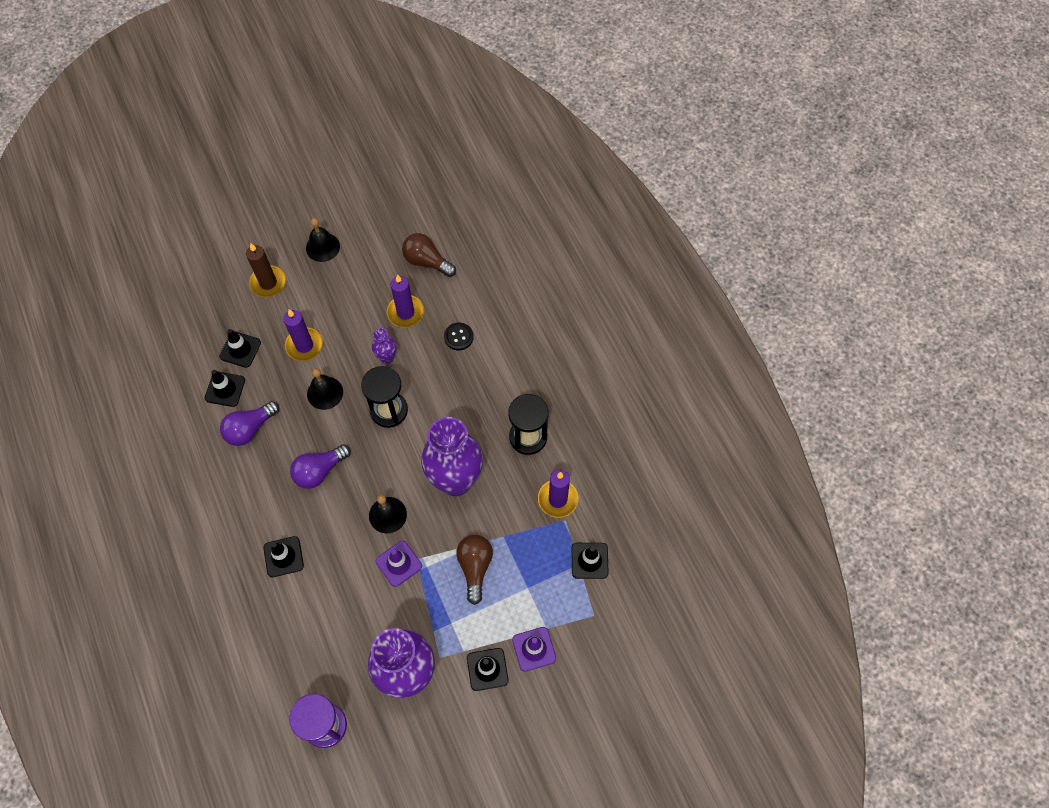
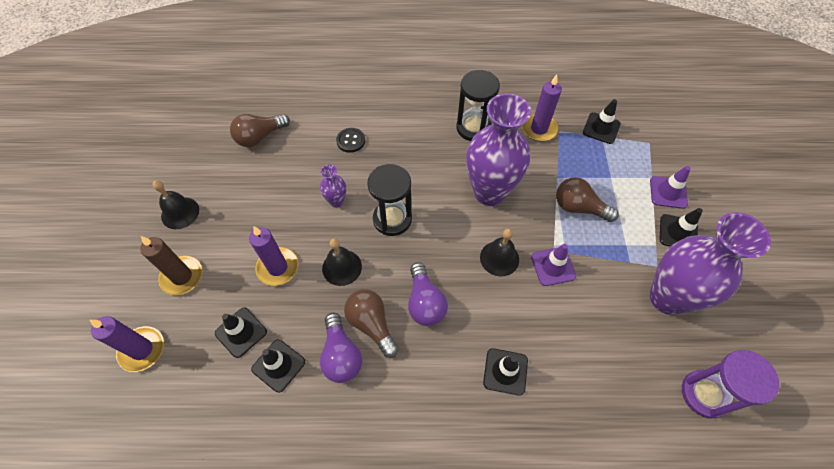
camera: 65 degrees left, 5 degrees down
purple candle [387,274,424,328] -> purple candle moved to [90,316,164,372]
none -> brown light bulb [344,289,399,358]

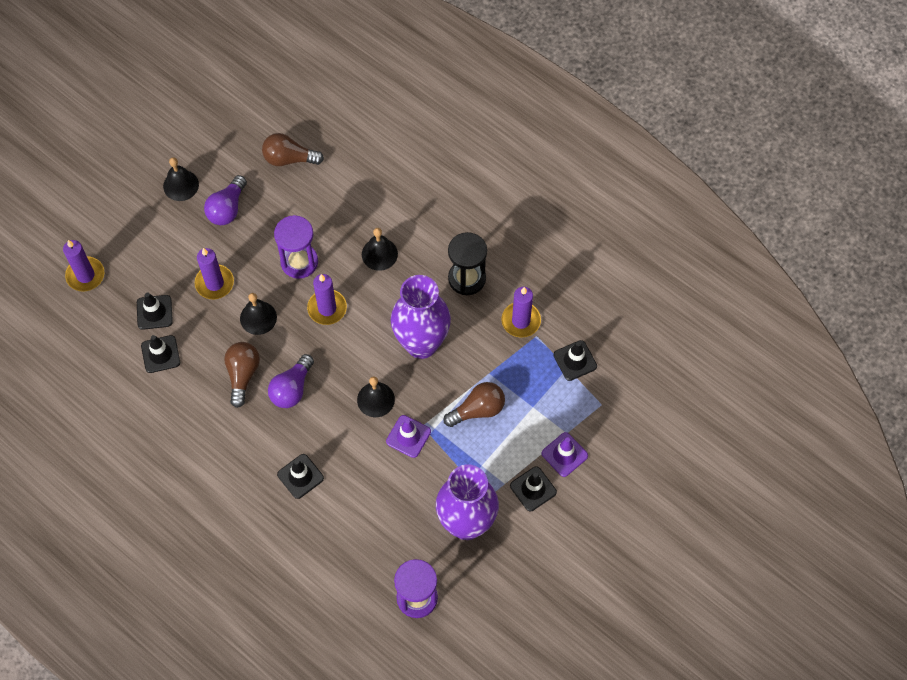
camera: 40 degrees right, 5 degrees up
brown candle [140,236,202,295] -> none
purple vase [320,164,346,208] -> purple hourglass [274,215,318,279]
purple light bulb [320,313,362,383] -> purple light bulb moved to [204,175,247,225]
black button [336,128,365,153] -> none
black hourglass [367,164,412,236] -> purple candle [307,274,347,325]
brown light bulb [556,177,619,222] -> brown light bulb turned 90 degrees clockwise [443,382,505,427]
none -> black bell [362,228,398,271]

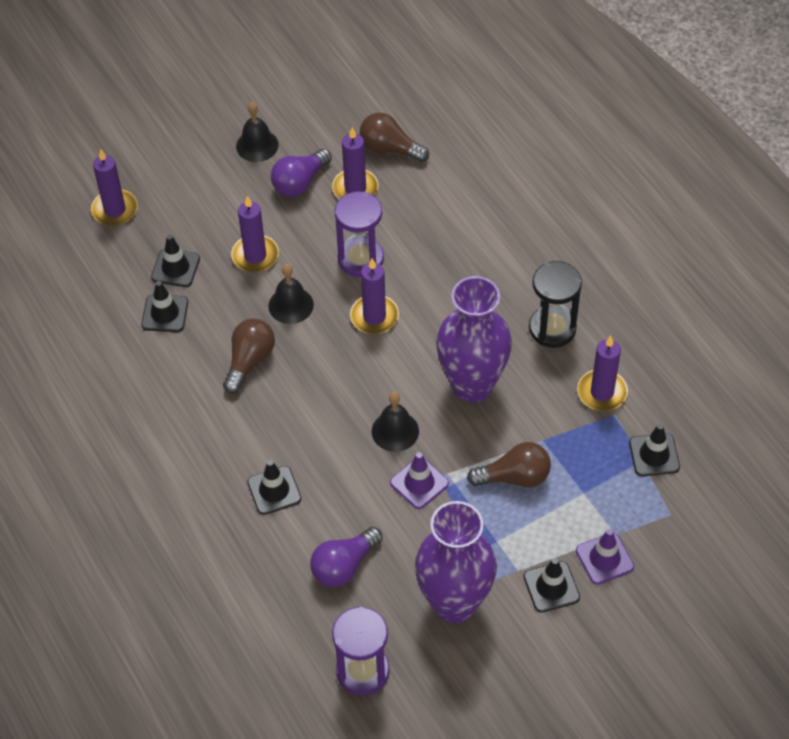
camera: 20 degrees right, 10 degrees down
purple light bulb [268,354,314,408] -> purple light bulb moved to [310,527,383,587]
black bell [362,228,398,271] -> none
none -> purple candle [332,127,379,199]

